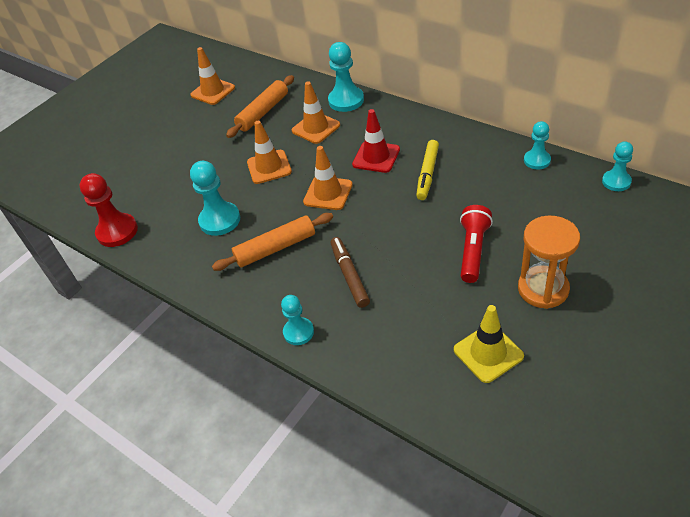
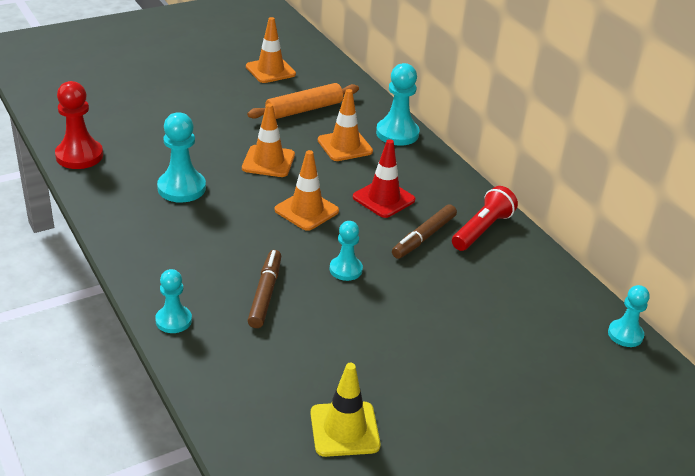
camera: 15 degrees right, 10 degrees down
orange rolling pin [212,213,333,271] -> none
yellow marker [416,140,439,200] -> brown marker [392,204,457,259]
red flashlight [460,205,493,283] -> red flashlight moved to [452,186,518,251]
orange hourglass [518,215,580,309] -> none
turquoise pawn [524,121,551,169] -> turquoise pawn moved to [330,221,363,281]

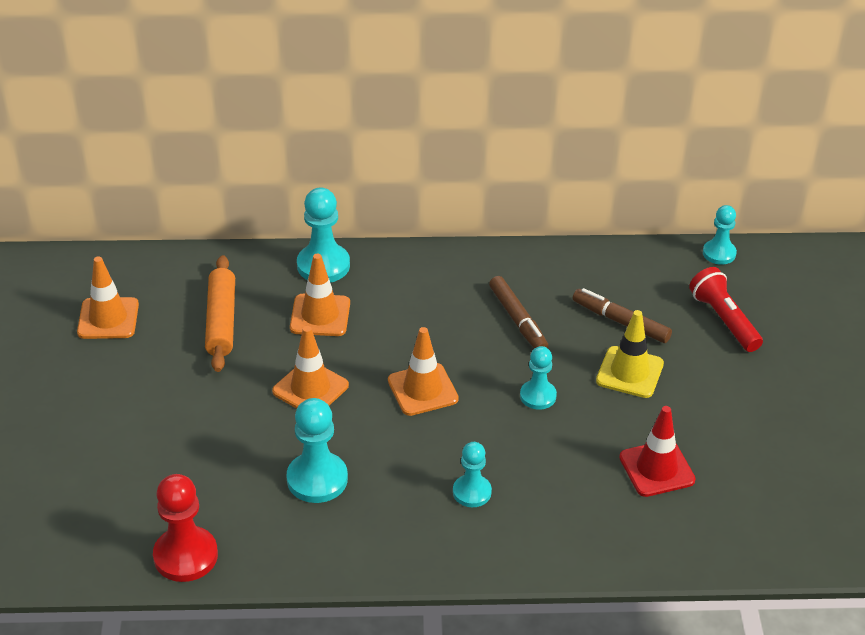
camera: 60 degrees left, 5 degrees up
turquoise pawn [155,269,192,333] -> turquoise pawn moved to [453,442,492,507]
brown marker [247,250,281,328] -> brown marker moved to [573,288,672,343]
yellow traffic cone [310,363,381,457] -> yellow traffic cone moved to [596,310,664,398]
red traffic cone [353,139,415,218] -> red traffic cone moved to [619,406,696,497]
red flashlight [452,186,518,251] -> red flashlight moved to [689,267,763,352]

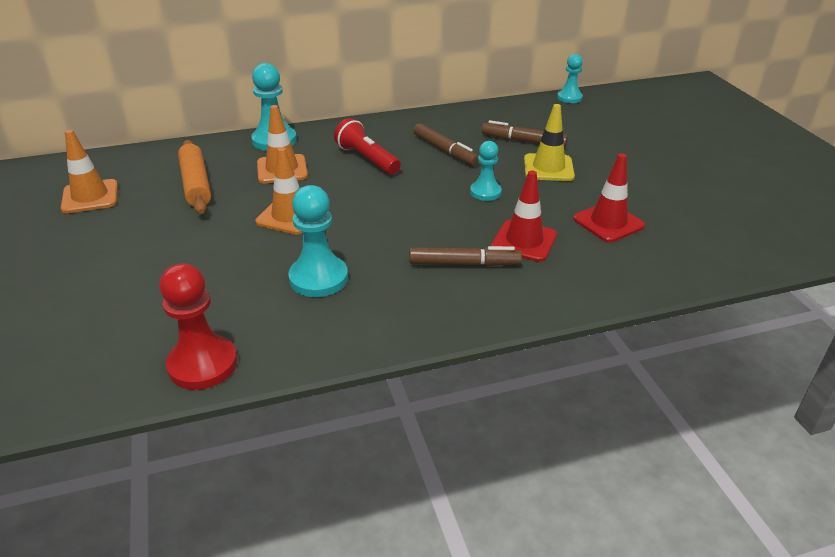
camera: 15 degrees left, 5 degrees down
orange traffic cone [388,327,459,416] -> none
turquoise pawn [453,442,492,507] -> brown marker [409,246,522,266]
red flashlight [689,267,763,352] -> red flashlight moved to [334,118,401,175]
none -> red traffic cone [491,171,557,262]

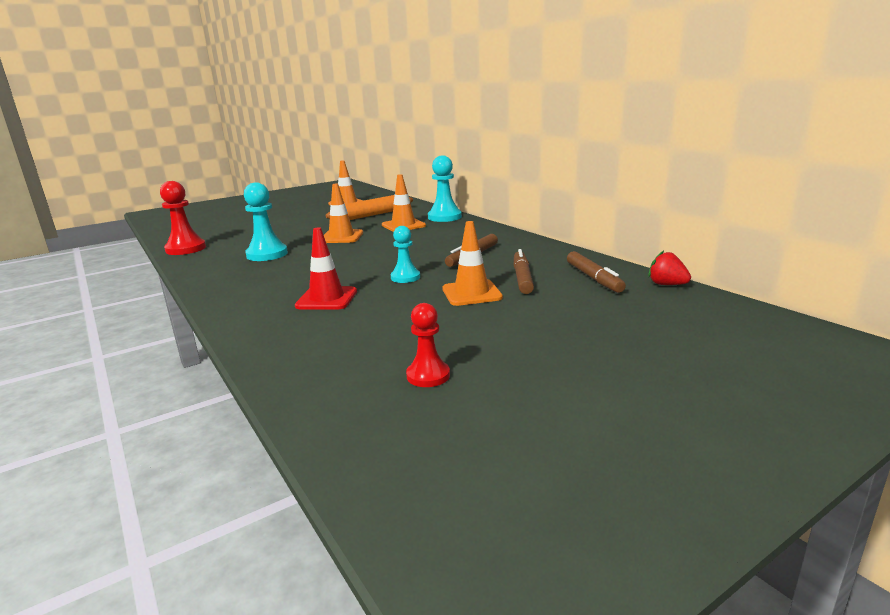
camera: 75 degrees right, 15 degrees down
red flashlight [334,118,401,175] -> none
brown marker [409,246,522,266] -> brown marker moved to [567,251,626,293]
yellow traffic cone [524,104,575,181] -> orange traffic cone [442,221,503,306]
turquoise pawn [557,54,583,103] -> red strawberry [648,251,691,285]
red traffic cone [573,154,645,242] -> none
none -> red pawn [406,303,450,387]

